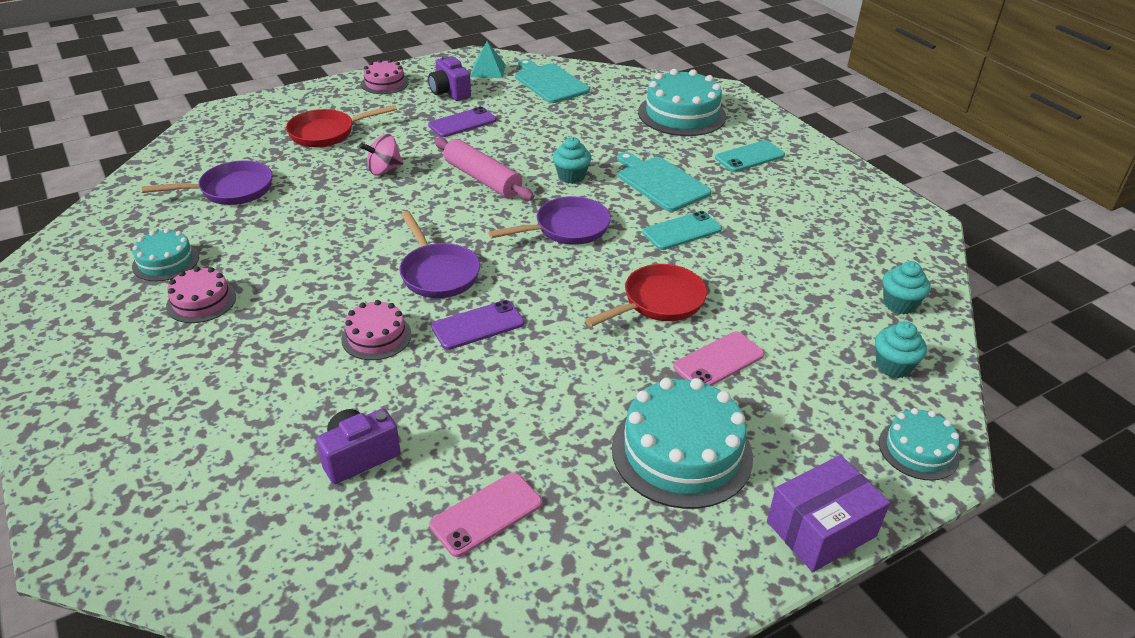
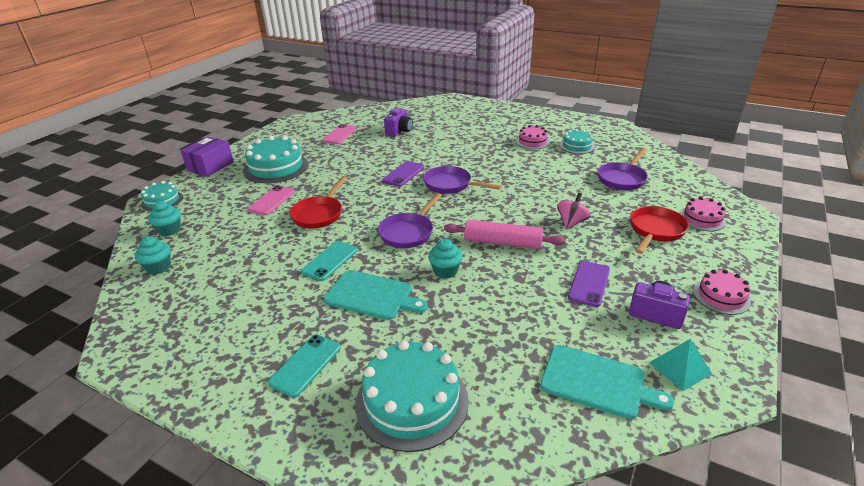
camera: 150 degrees right, 5 degrees down
pink cake [341,300,412,360] -> pink cake moved to [680,197,726,231]

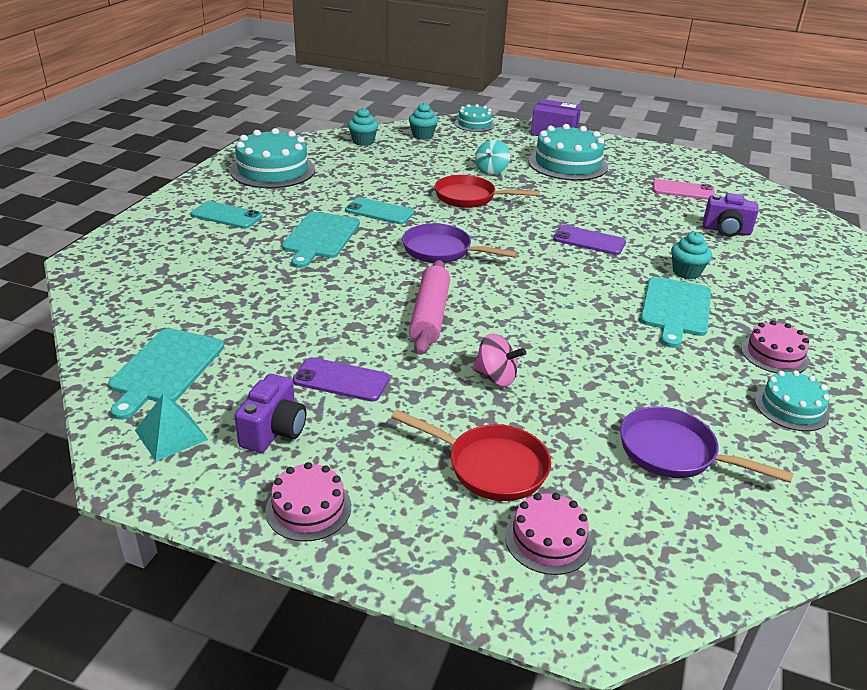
camera: 80 degrees right, 0 degrees up
pink phone [248,185,295,215] -> turquoise spinning top [475,140,510,175]
turquoise cake [355,341,469,452] -> turquoise cake moved to [230,128,315,188]
purple pan [423,166,502,194] -> none
turquoise cupcake [428,239,463,279] -> turquoise cupcake moved to [671,232,712,279]
none -> turquoise cutting board [640,277,711,348]

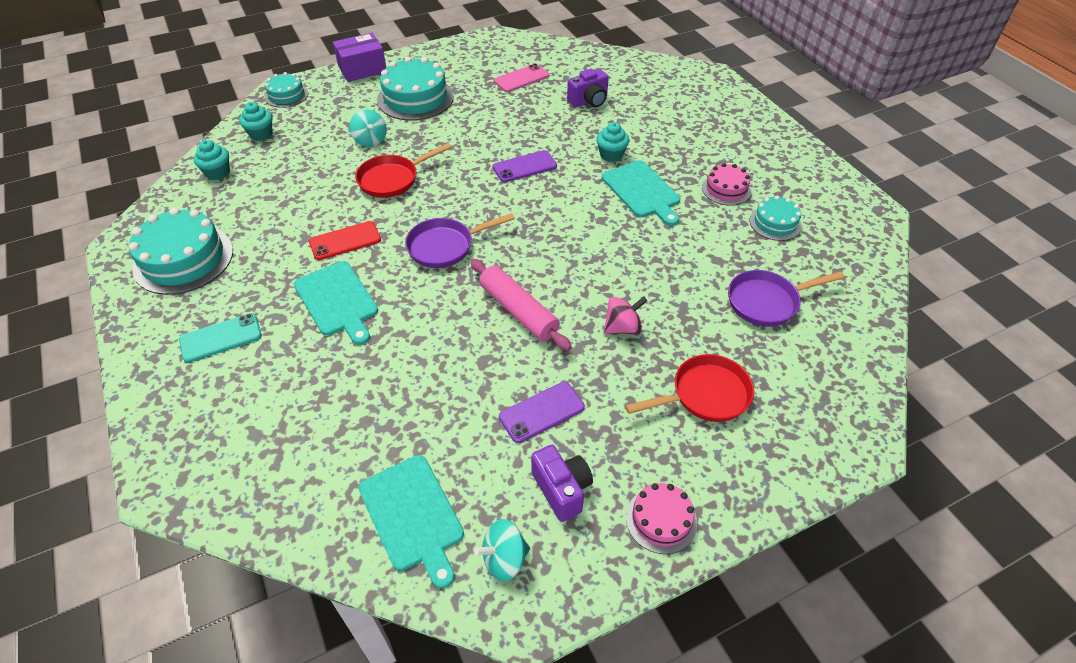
camera: 45 degrees left, 15 degrees up
turquoise pyramid [135,394,208,461] -> turquoise spinning top [474,519,530,581]
turquoise phone [345,197,414,224] -> red phone [309,221,381,260]
pink cake [505,493,593,575] -> none

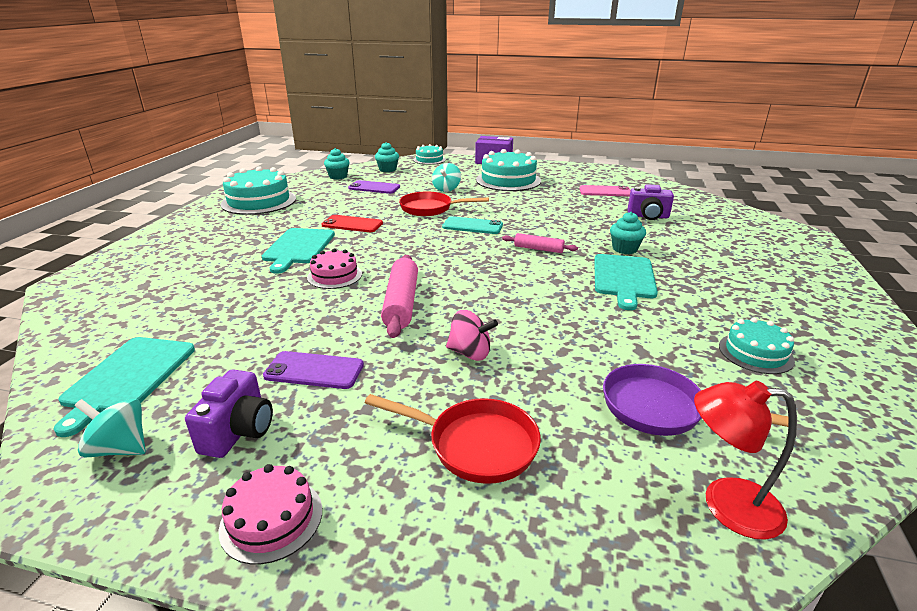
camera: 40 degrees right, 20 degrees down
turquoise phone [179,313,262,363] -> turquoise phone moved to [442,216,503,234]
purple pan [405,213,515,268] -> none
purple phone [493,150,557,182] -> purple phone moved to [348,180,400,194]
pink cake [702,163,751,206] -> pink cake moved to [307,249,362,289]
none -> pink rolling pin [502,233,578,253]
none -> red lamp [694,381,797,540]

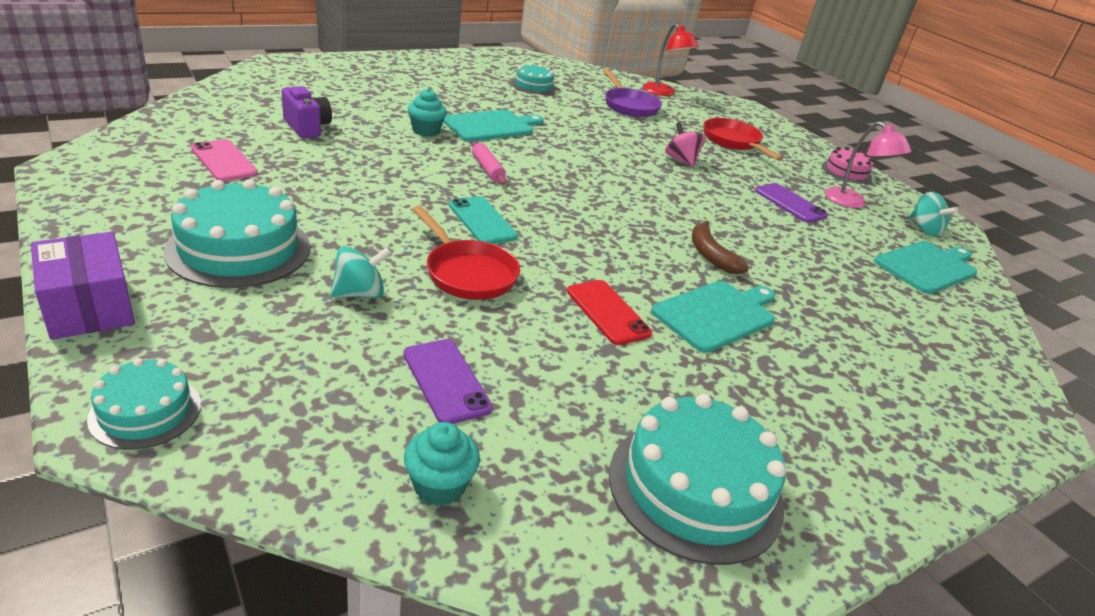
camera: 140 degrees left, 5 degrees up
purple camera [185,369,273,458] -> pink lamp [825,122,912,208]
pink cake [307,249,362,289] -> brown banana [692,220,749,274]
turquoise cupcake [375,142,399,172] -> none
pink rolling pin [381,255,418,338] -> none

